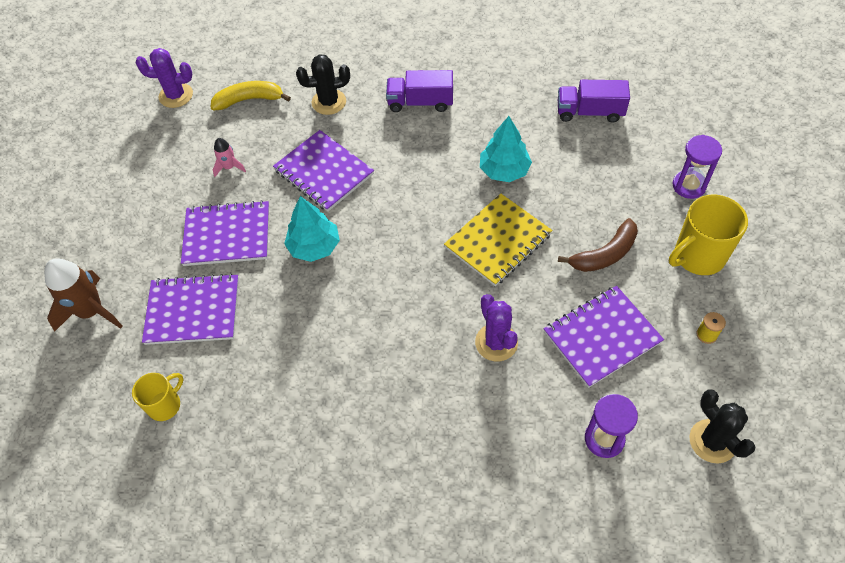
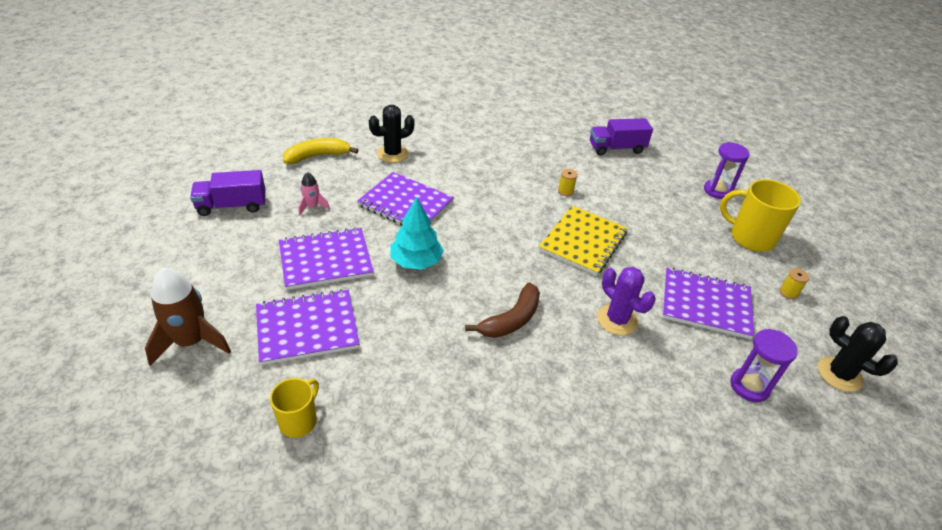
camera: 20 degrees left, 15 degrees down
purple cactus [136,48,193,108] -> none
purple truck [386,70,453,112] -> purple truck moved to [190,170,266,216]
turquoise tree [480,116,532,182] -> yellow spool [558,169,578,196]
purple notebook [544,286,664,388] -> purple notebook turned 60 degrees clockwise [662,268,754,339]
brown banana [558,218,638,272] -> brown banana moved to [465,282,540,338]
yellow mug [669,195,748,275] -> yellow mug turned 75 degrees clockwise [720,179,801,252]

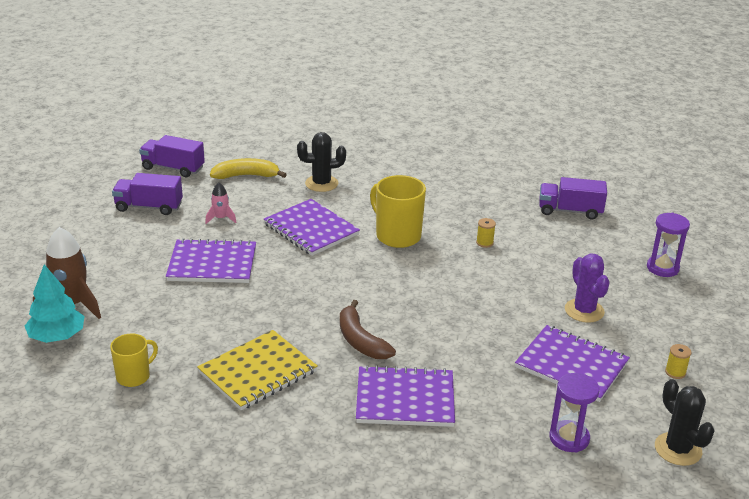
camera: 20 degrees right, 10 degrees down
purple notebook [256,289,359,365] -> purple notebook moved to [356,365,455,427]
turquoise tree [390,197,444,269] -> turquoise tree moved to [25,264,85,343]
brown banana [465,282,540,338] -> brown banana turned 90 degrees clockwise [340,300,396,359]
yellow notebook [539,206,628,276] -> yellow notebook moved to [197,330,318,411]
purple cactus [597,267,656,335] -> purple cactus moved to [565,254,610,323]
yellow mug [720,179,801,252] -> yellow mug moved to [370,175,426,248]
none -> purple truck [139,135,205,177]

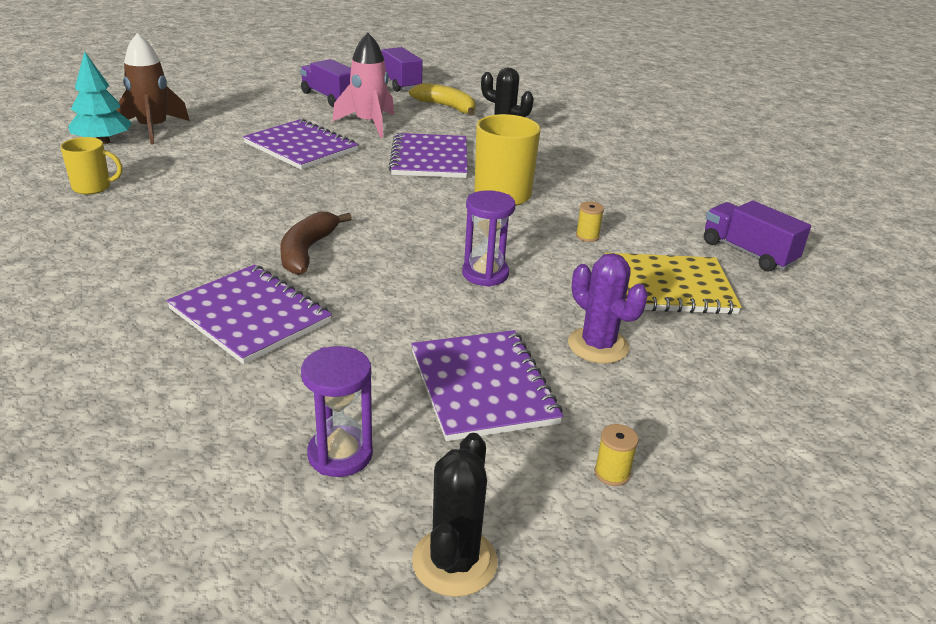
camera: 40 degrees right, 0 degrees up
yellow notebook [197,330,318,411] -> yellow notebook moved to [605,253,742,314]
pink rocket [205,183,237,224] -> pink rocket [332,33,394,138], size x1.94
purple cactus [565,254,610,323] -> purple cactus turned 60 degrees counterclockwise [568,253,648,364]
purple hourglass [647,213,690,277] -> purple hourglass moved to [462,190,515,287]

